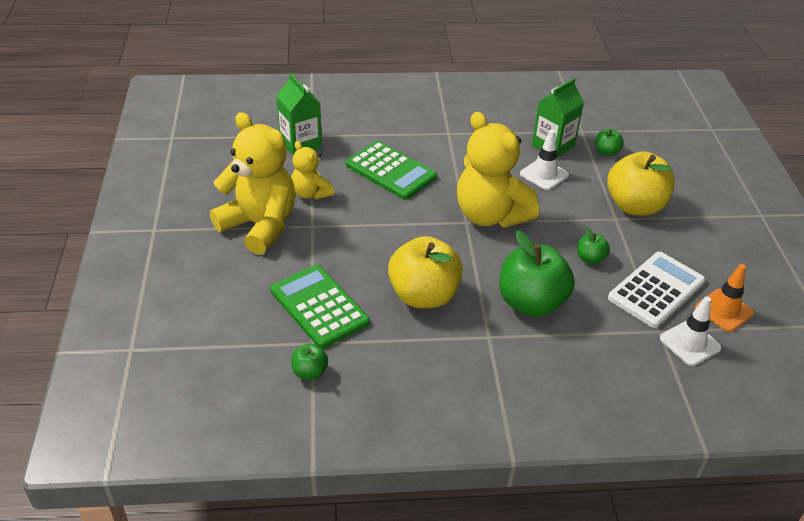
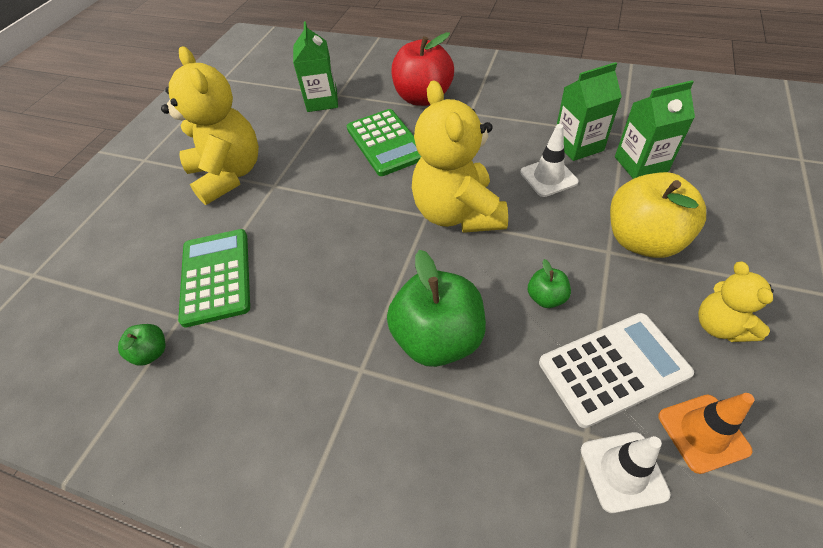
camera: 30 degrees right, 10 degrees up
yellow teddy bear [291,141,334,200] -> yellow teddy bear moved to [698,261,774,342]
yellow apple [388,236,463,308] -> none
green apple [595,129,624,156] -> green carton [615,80,695,179]
none -> red apple [391,32,454,106]

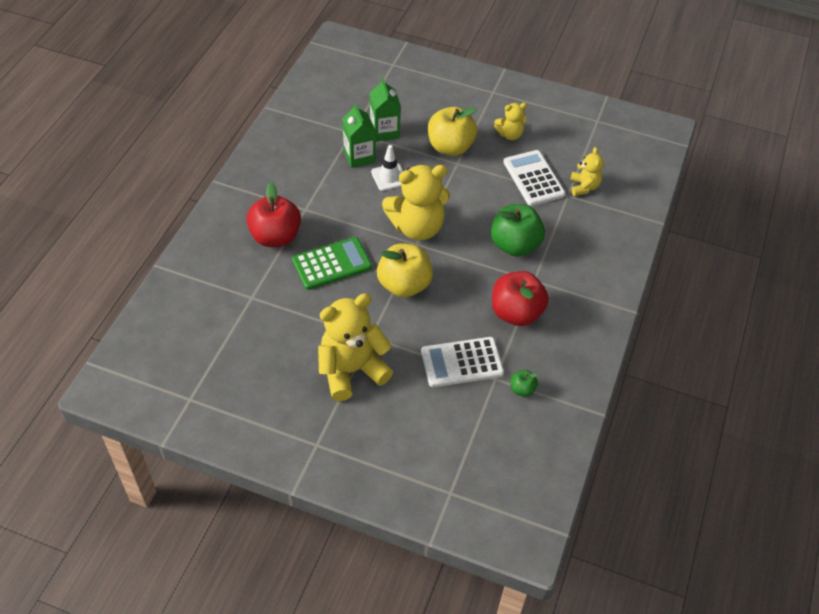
camera: 95 degrees left, 0 degrees up
green calculator [178,229,250,327] -> white calculator [421,337,504,387]
green carton [293,21,338,112] -> none
green apple [528,259,571,308] -> none
white traffic cone [581,432,670,513] -> yellow teddy bear [570,147,604,196]
orange traffic cone [658,393,754,474] -> none
none -> yellow apple [377,243,433,298]
none -> red apple [492,271,549,326]

